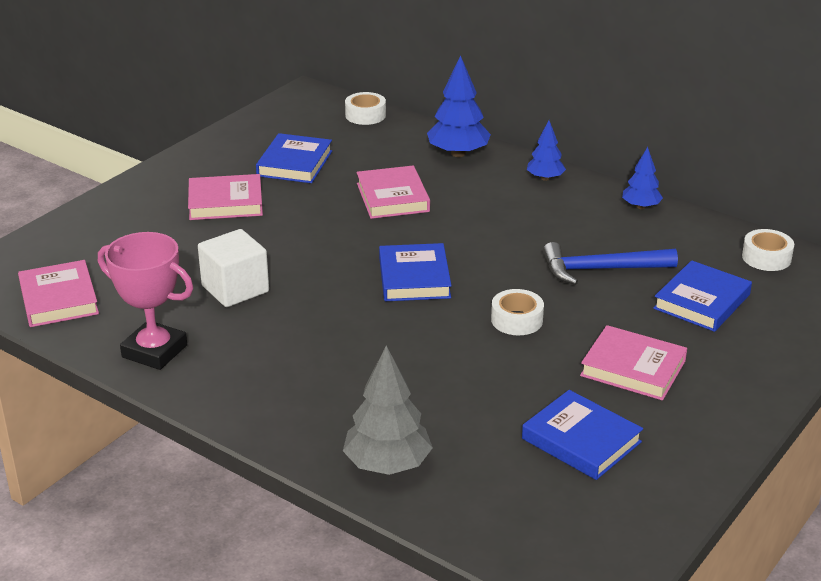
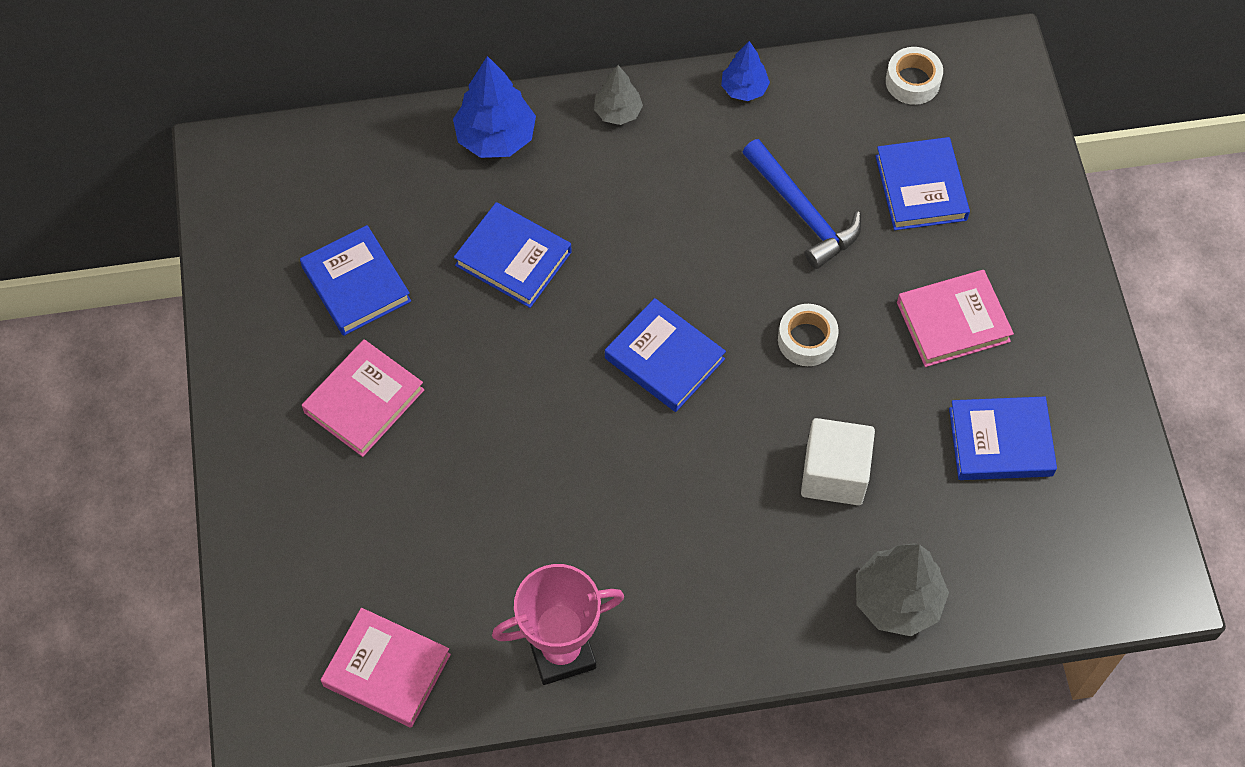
camera: 45 degrees left, 30 degrees up
white cube [198,229,269,307] -> white cube moved to [801,418,875,505]
white tape [345,92,386,125] -> none
pink book [357,166,430,219] -> blue book [454,202,572,308]
blue tree [527,121,566,181] -> grey tree [594,65,643,125]
blue hammer [543,242,678,285] -> blue hammer turned 75 degrees counterclockwise [743,139,861,269]

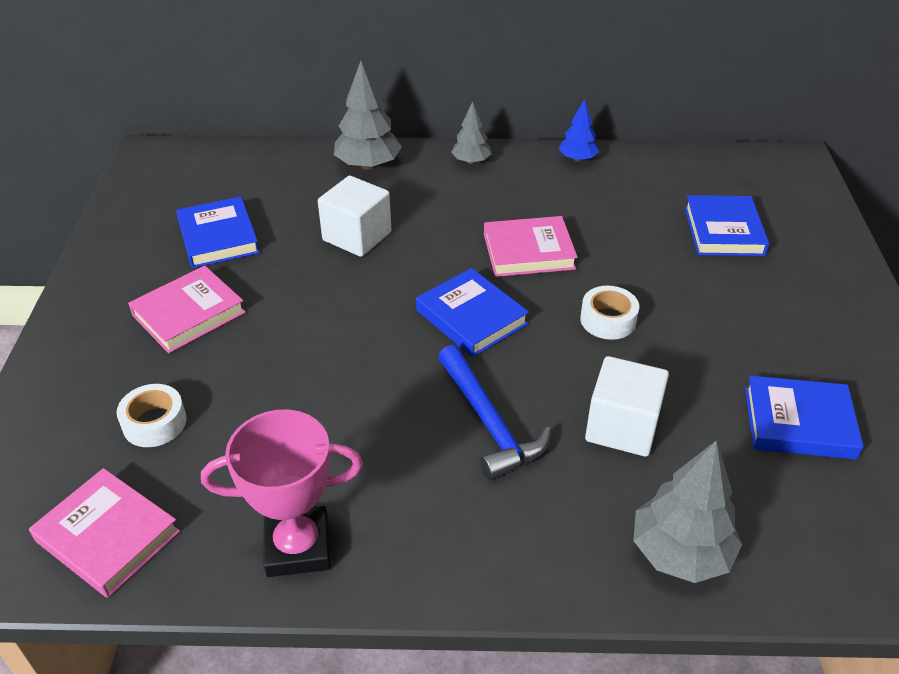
camera: 10 degrees right, 20 degrees down
blue tree [453,56,536,158] -> grey tree [334,61,402,170]
blue book [454,202,572,308] -> white cube [318,176,391,257]
blue hammer [743,139,861,269] -> blue hammer moved to [438,345,551,480]
white tape [886,47,943,105] -> white tape moved to [117,384,187,447]
pink book [897,270,1014,367] -> pink book moved to [484,216,578,277]

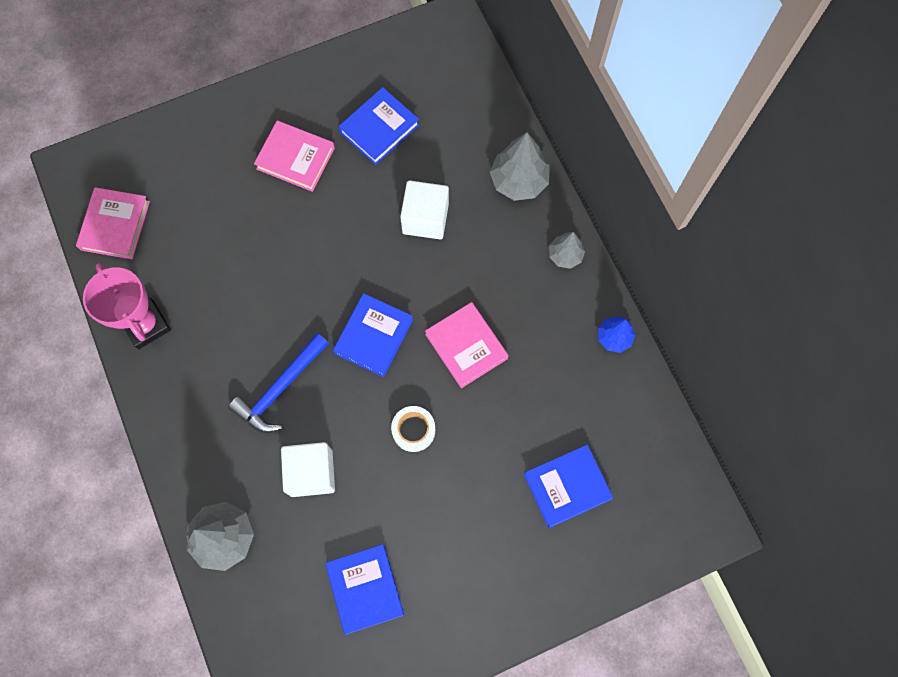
camera: 65 degrees right, 30 degrees up
white tape [117,384,187,447] -> none

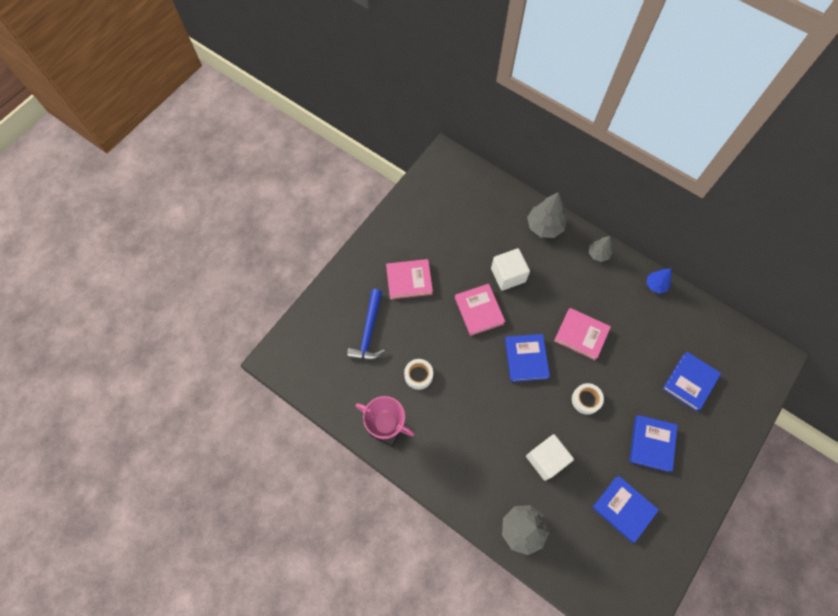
camera: 30 degrees left, 5 degrees down
pink book [76,187,150,259] -> pink book moved to [455,284,505,336]
blue hammer [229,333,329,433] -> blue hammer moved to [347,289,385,360]
blue book [338,87,419,165] -> blue book moved to [629,415,678,472]
none -> white tape [404,359,433,390]

